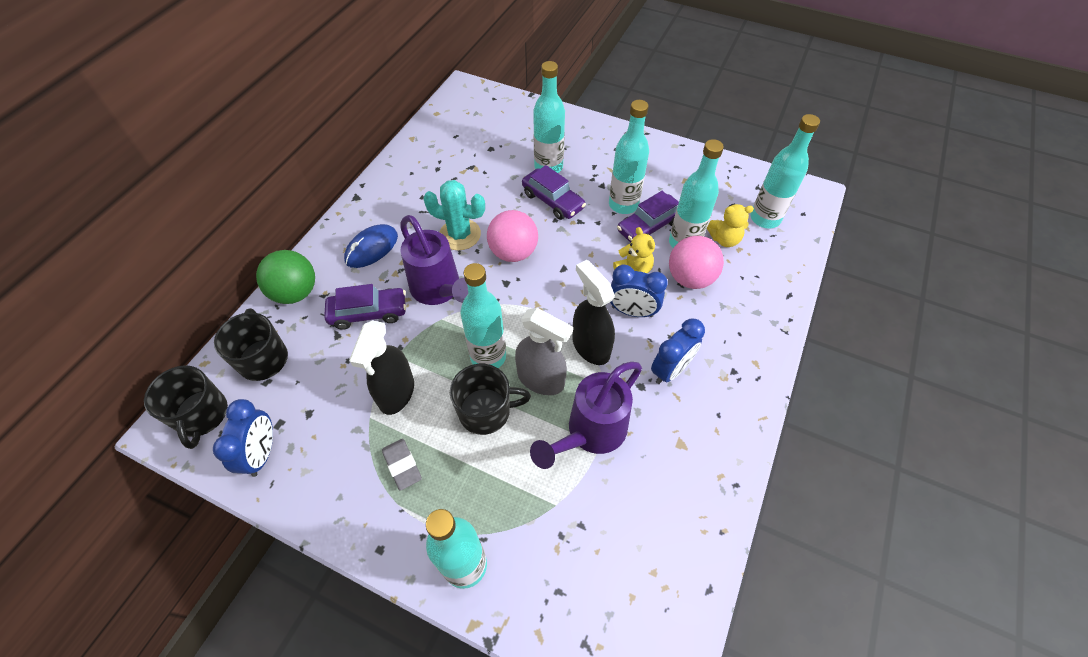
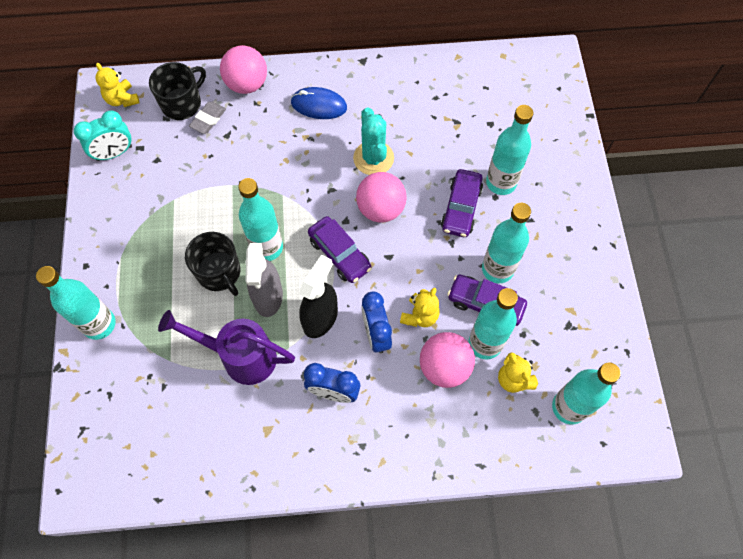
camera: 60 degrees right, 10 degrees up
black mug [144,366,228,449] -> yellow teddy bear [96,63,140,107]
blue clock [213,399,273,477] -> turquoise clock [74,110,132,161]
green ball [256,250,315,304] -> pink ball [220,45,267,94]
purple car [324,284,406,330] -> purple car moved to [308,216,372,283]
black spray bottle [349,321,414,415] -> none
grey eraser [382,439,422,491] -> grey eraser moved to [189,102,226,134]
purple watering can [400,215,468,305] -> none

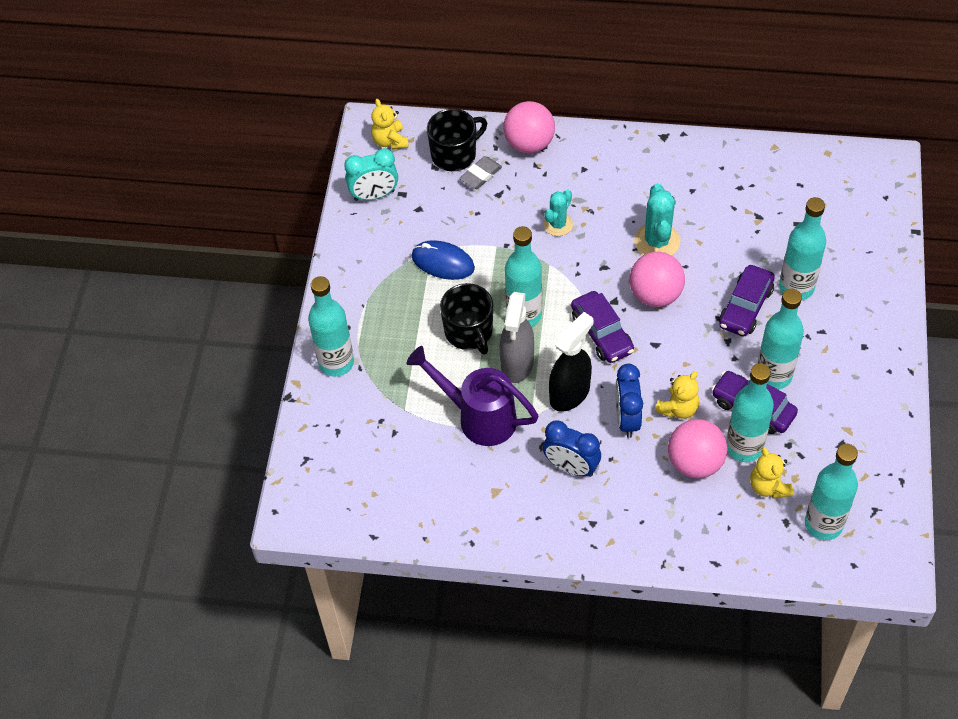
camera: 15 degrees right, 10 degrees down
blue mouse [291,87,347,119] -> blue mouse moved to [412,240,475,280]
none -> turquoise cactus [543,190,573,236]

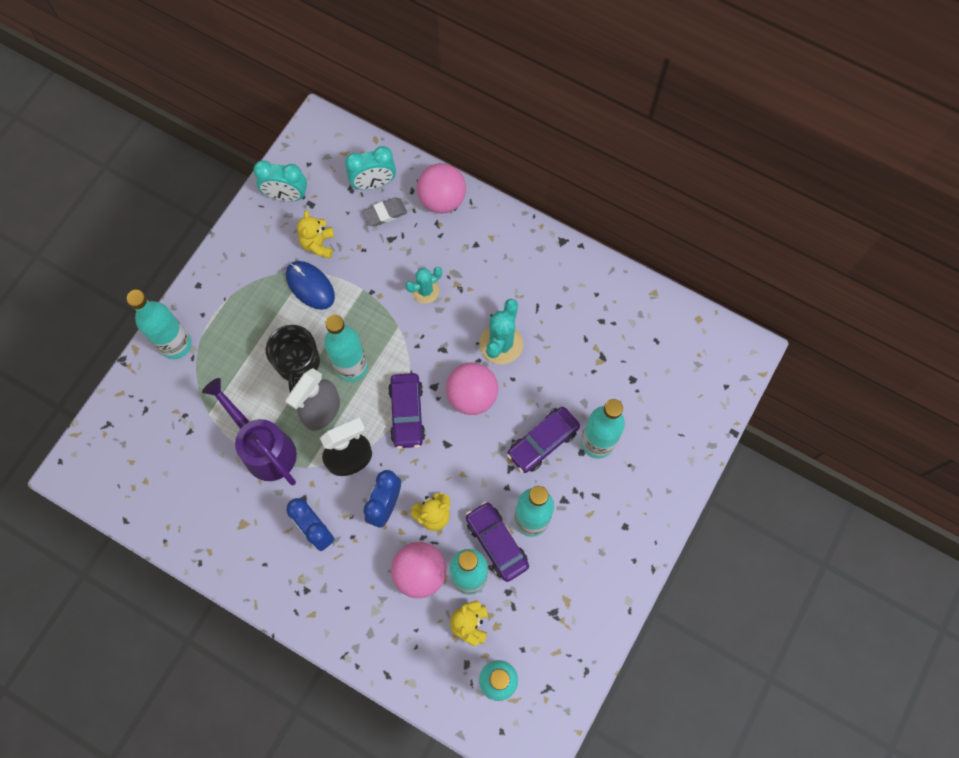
camera: 20 degrees right, 15 degrees up
yellow teddy bear [371,99,409,149] -> yellow teddy bear moved to [297,210,334,259]
black mug [427,109,487,171] -> turquoise clock [345,146,396,190]

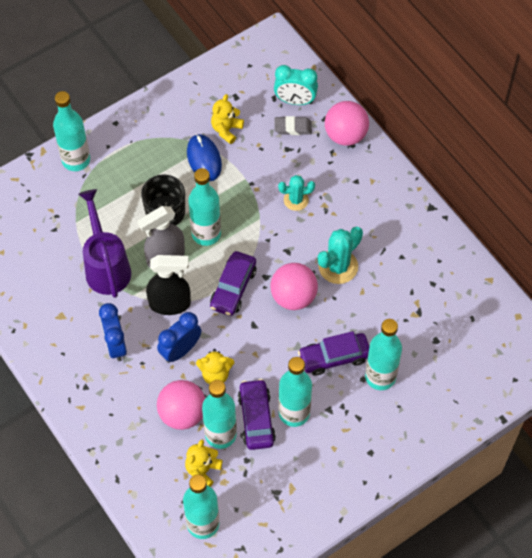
camera: 25 degrees right, 10 degrees down
turquoise clock [253,160,307,202] -> none

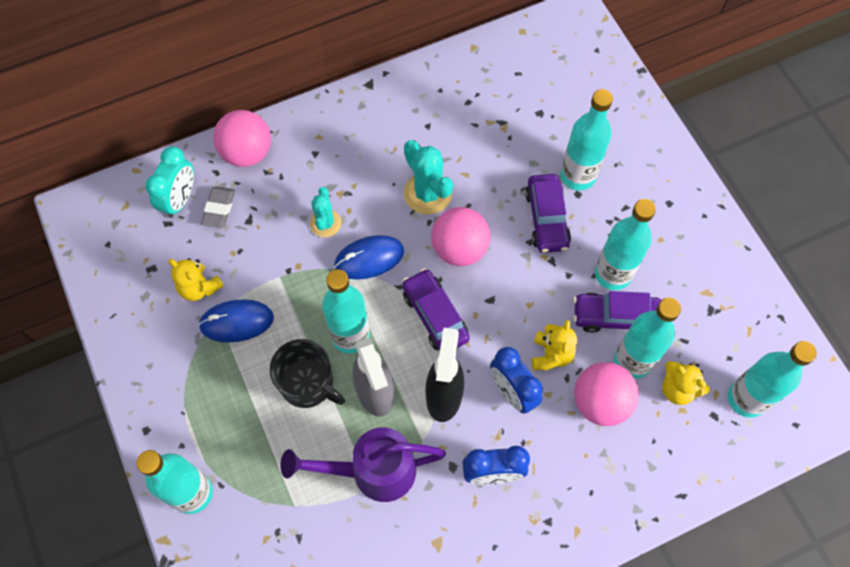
camera: 80 degrees left, 5 degrees up
purple car [210,251,256,316] -> purple car turned 150 degrees counterclockwise [402,268,470,351]
none -> blue mouse [334,235,404,280]

